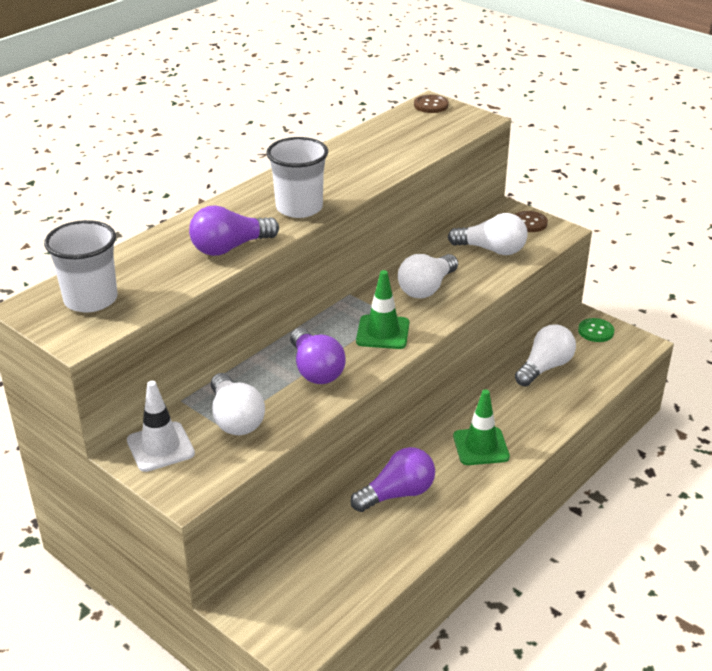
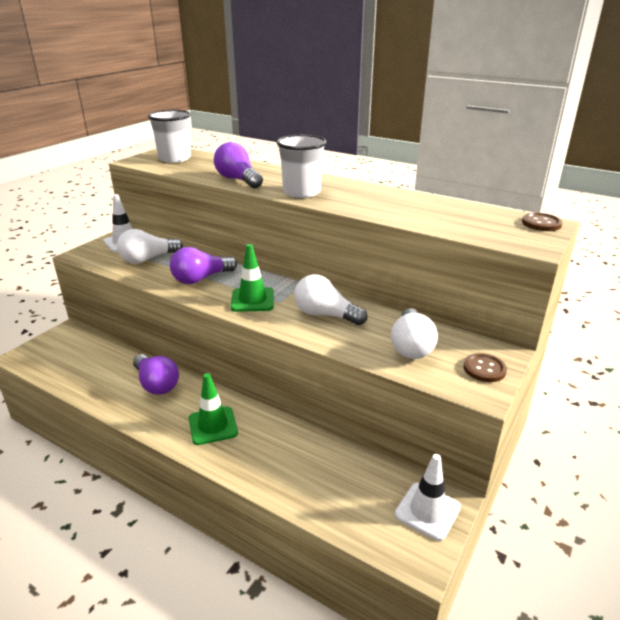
camera: 80 degrees right, 5 degrees down
white light bulb [515,324,576,386] -> none
green button [578,318,614,342] -> white traffic cone [395,454,461,541]

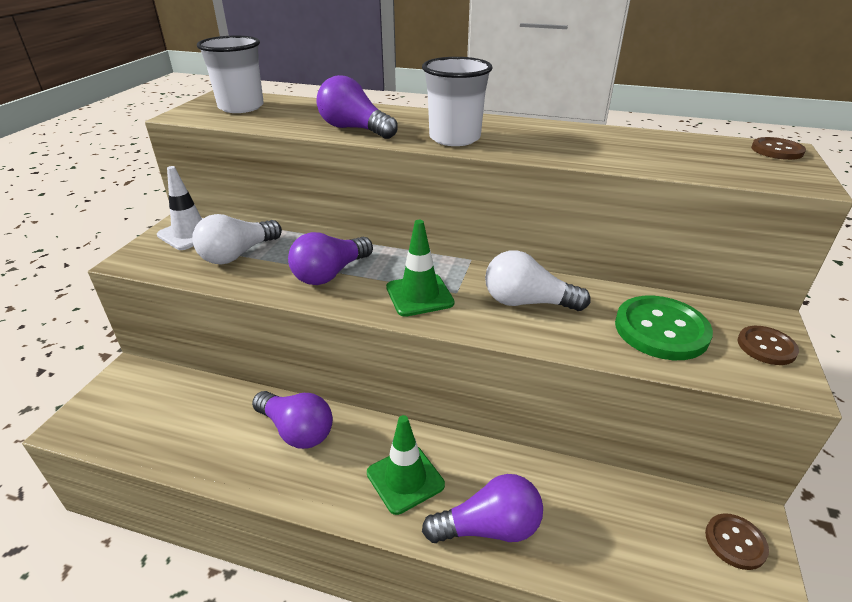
camera: 15 degrees left, 5 degrees up
white light bulb [391,308,438,359] -> green button [615,296,713,360]
white traffic cone [395,454,461,541] -> brown button [705,513,769,570]
none -> purple light bulb [422,474,543,543]

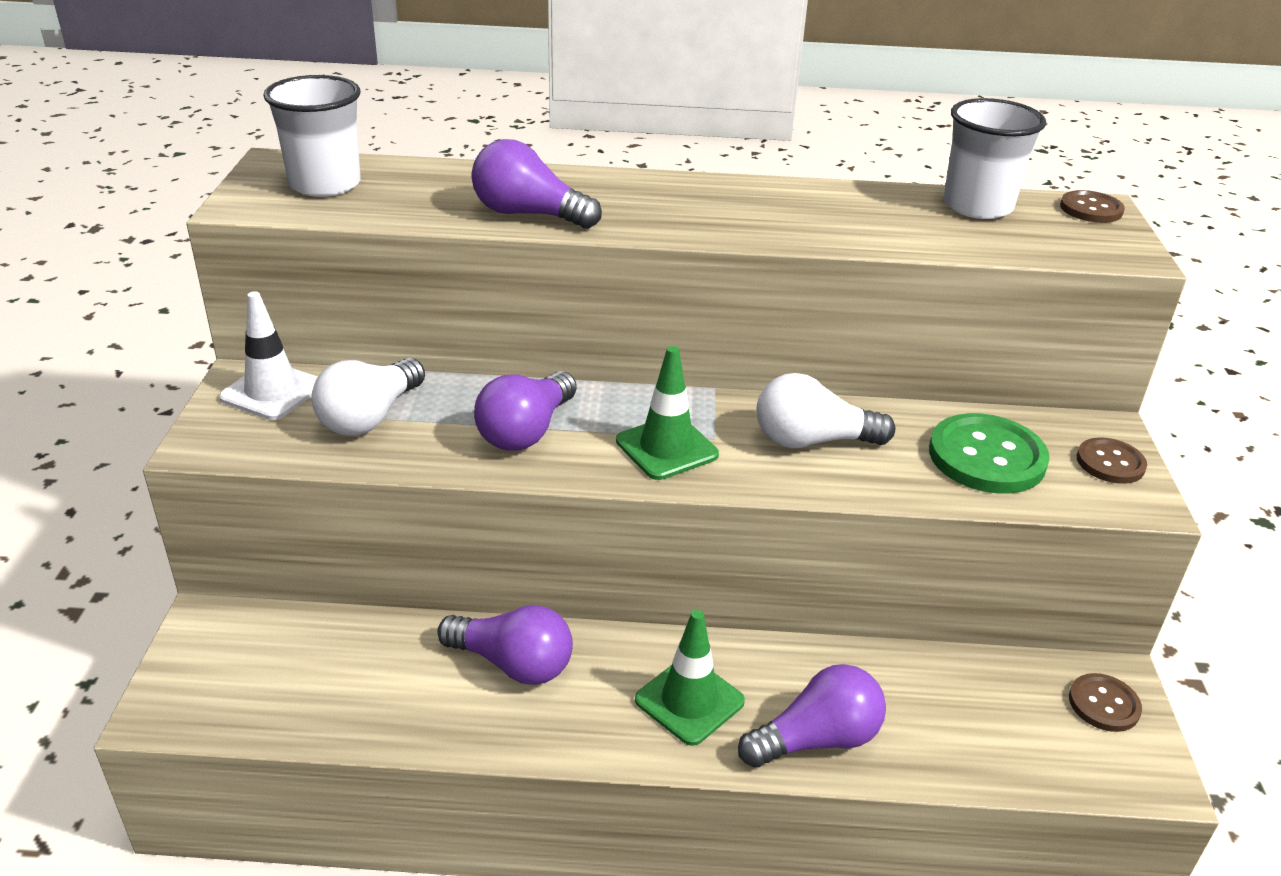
camera: 15 degrees left, 0 degrees up
white cup [422,57,493,146] -> white cup moved to [944,98,1046,219]

